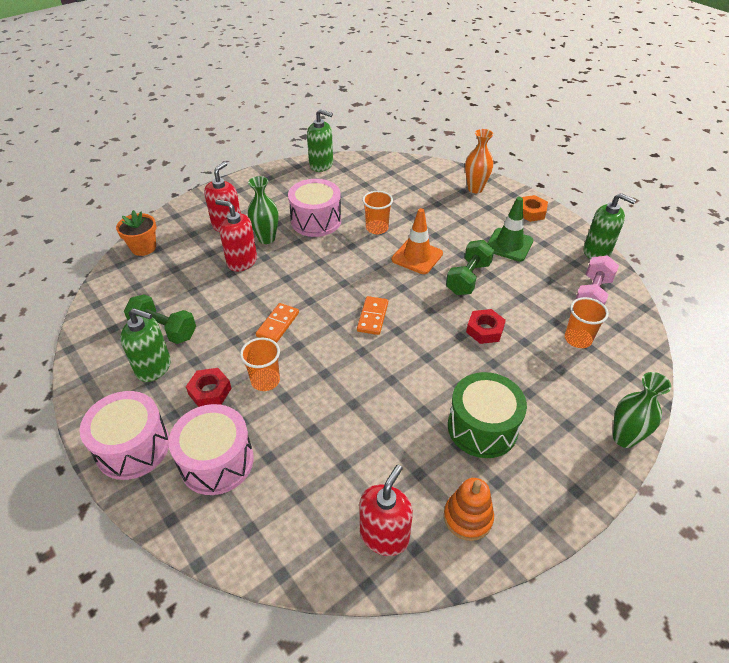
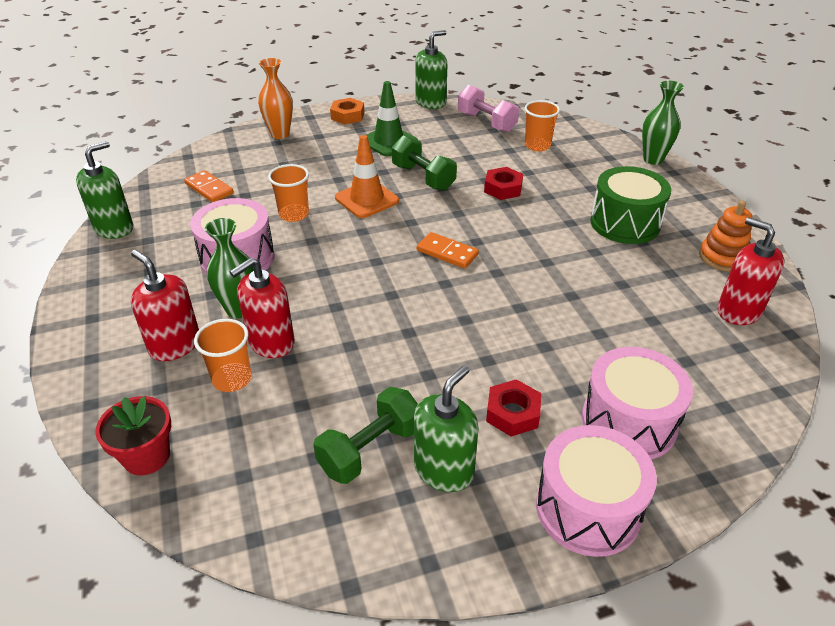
camera: 70 degrees left, 5 degrees down
orange flower pot [116,210,156,256] -> red flower pot [95,396,171,476]
orange cup [240,338,280,391] -> orange cup moved to [194,319,251,392]
orange domino [256,303,299,343] -> orange domino moved to [184,170,233,202]

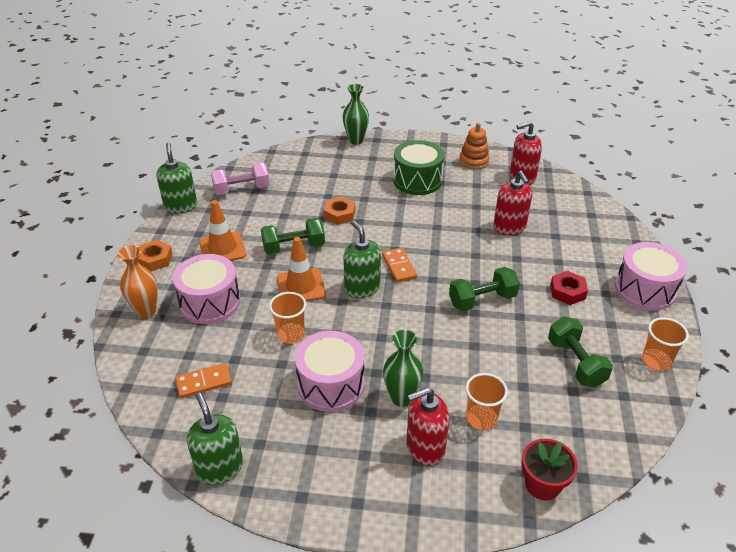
camera: 65 degrees left, 0 degrees up
red soap dispenser [230,258,295,358] -> red soap dispenser moved to [493,171,533,235]
green traffic cone [366,81,418,156] -> orange traffic cone [199,200,246,261]
green soap dispenser [414,366,479,492] -> green soap dispenser moved to [343,220,381,298]
orange domino [417,232,479,269] -> orange domino turned 75 degrees counterclockwise [382,248,417,283]
red nut [484,167,523,200] -> orange nut [324,197,355,225]
orange cup [524,100,560,151] -> orange cup moved to [642,317,689,371]
pink drum [582,347,693,460] -> pink drum moved to [173,254,240,324]
none -> green dumbbell [449,267,520,311]

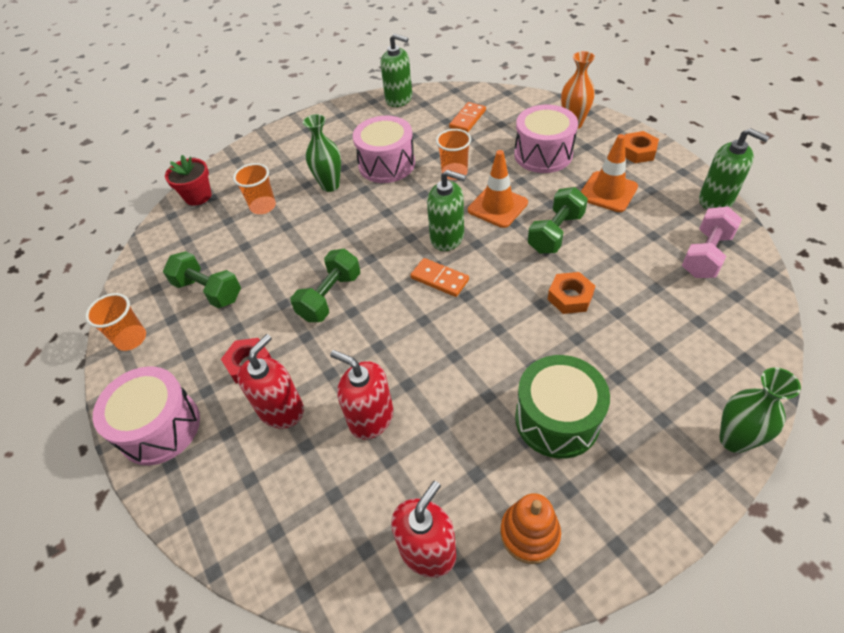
camera: 145 degrees right, 10 degrees up
red soap dispenser [406,387,450,465] -> red soap dispenser moved to [237,334,304,429]

